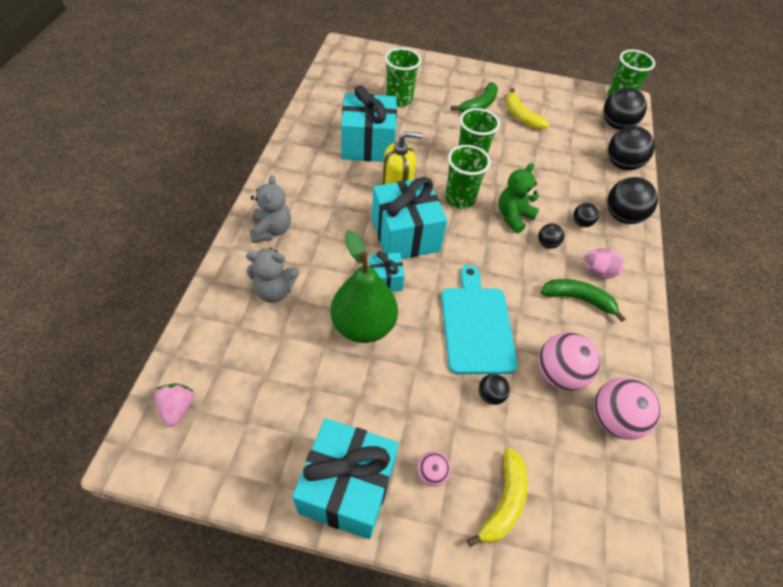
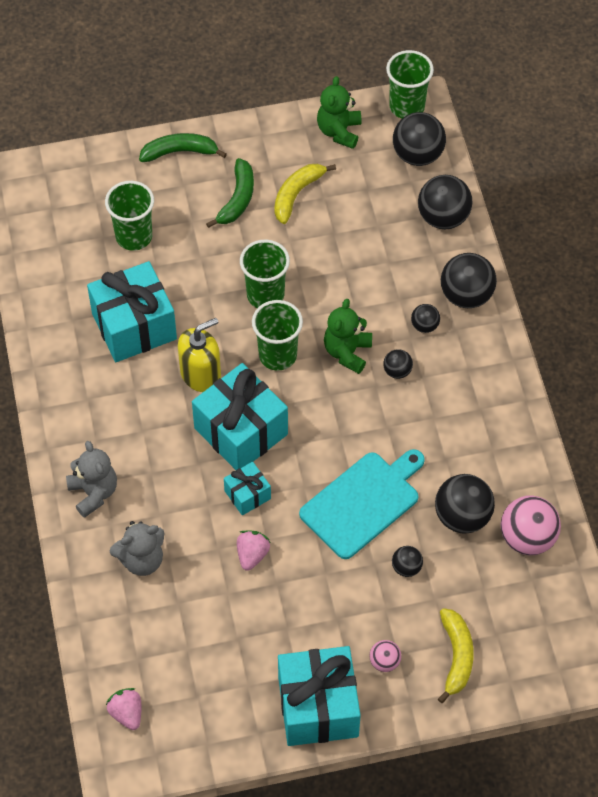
camera: 20 degrees left, 5 degrees up
green pear [331,230,398,343] -> pink strawberry [237,530,270,571]
turquoise cutting board [441,265,518,374] -> turquoise cutting board turned 75 degrees clockwise [299,449,425,559]
yellow banana [506,88,550,130] -> yellow banana turned 90 degrees clockwise [274,164,336,224]
pink ball [539,332,600,391] -> black ball [435,474,495,534]
green banana [540,279,626,322] -> green banana moved to [139,133,227,162]
pink egg [584,248,624,279] -> none
none -> green teddy bear [317,76,362,149]

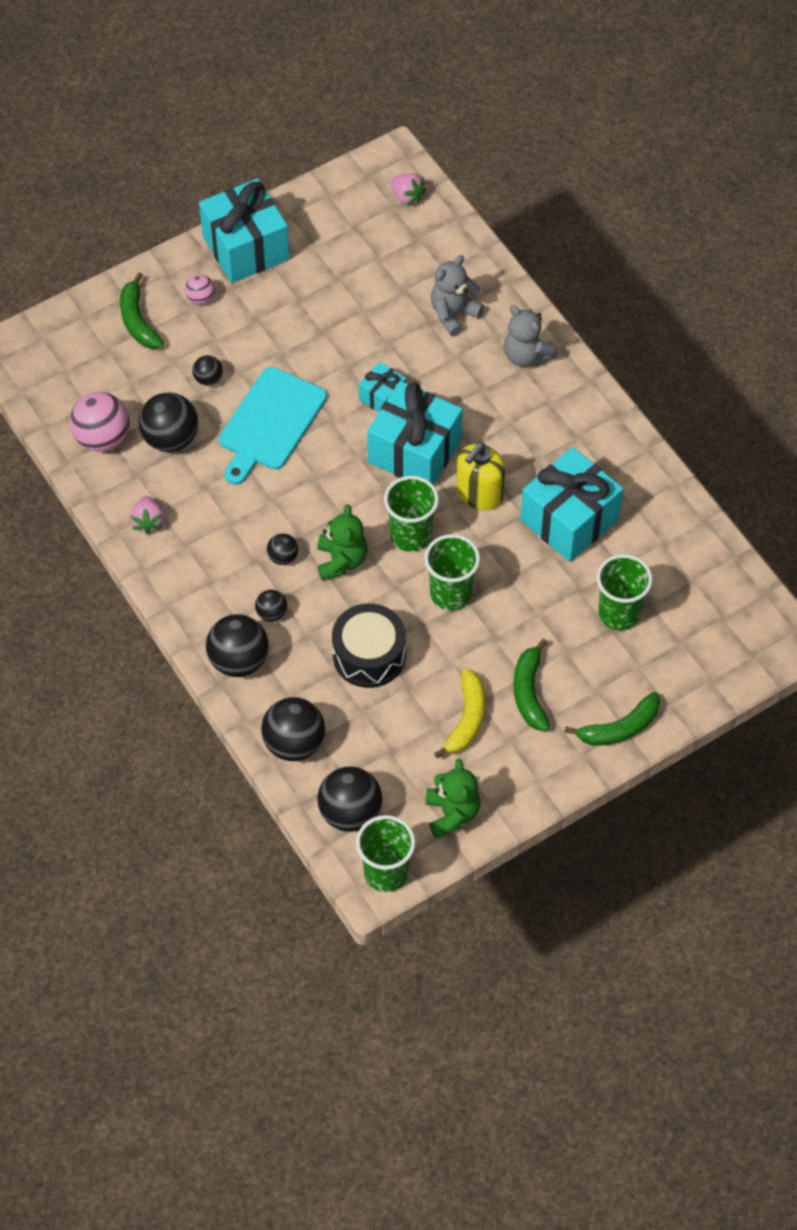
camera: 160 degrees right, 0 degrees up
pink strawberry [237,530,270,571] -> pink strawberry moved to [130,496,164,535]
yellow banana [438,608,474,703] -> green banana [120,272,164,349]
none -> black drum [332,603,406,688]

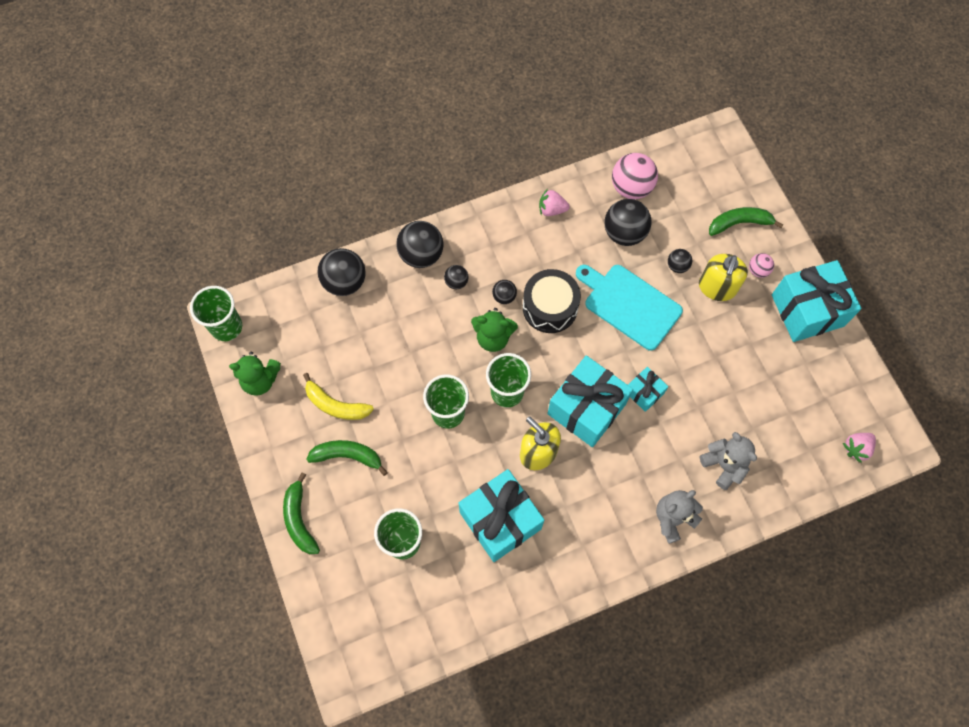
camera: 100 degrees right, 10 degrees up
black ball [317,766,382,832] -> none
black drum [332,603,406,688] -> black drum moved to [523,269,581,333]
none -> yellow soap dispenser [699,254,748,301]

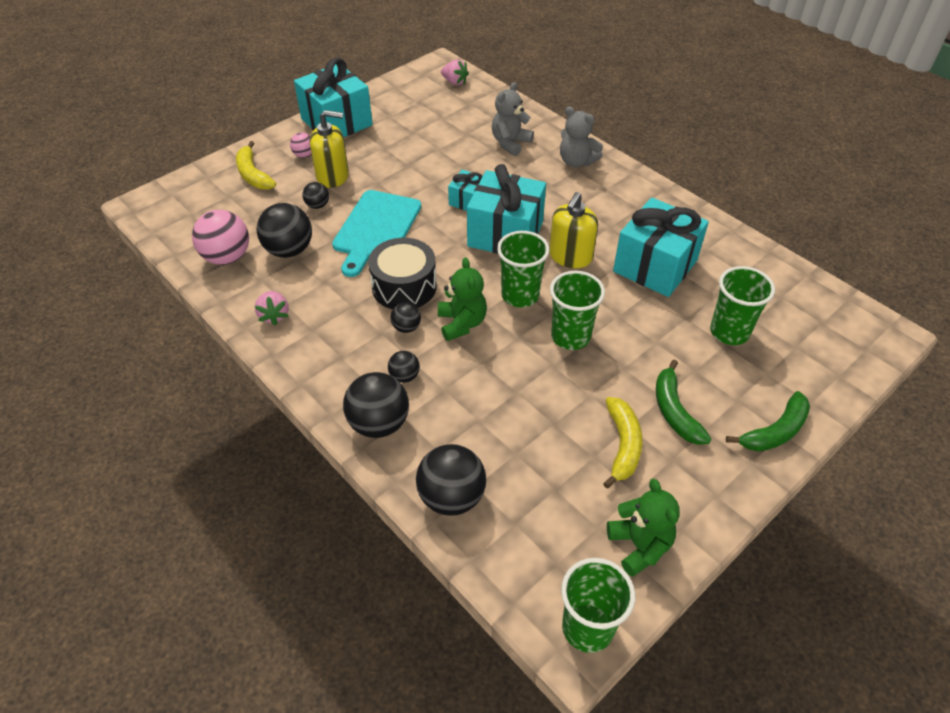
camera: 110 degrees left, 20 degrees down
green banana [709,207,784,236] -> yellow banana [236,141,276,190]

